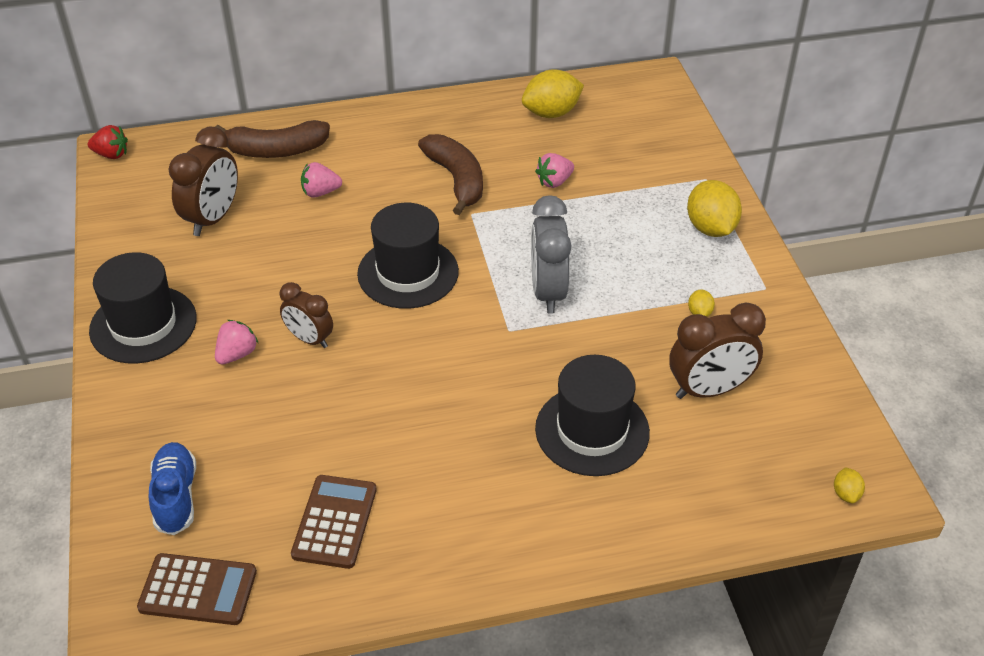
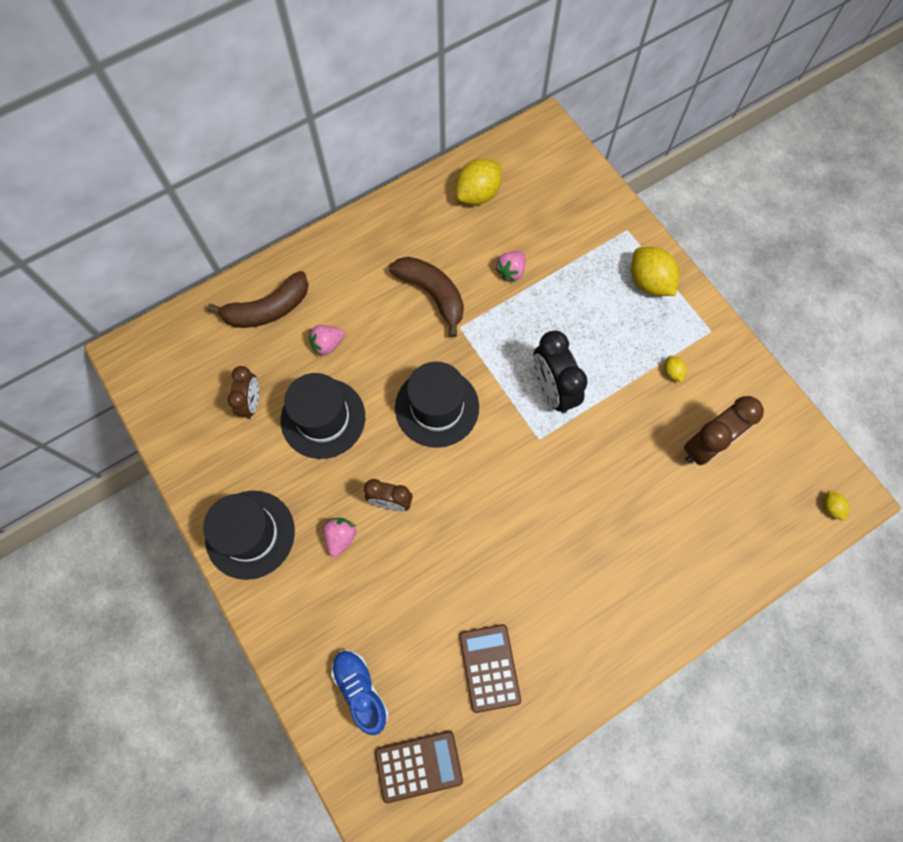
camera: 20 degrees left, 25 degrees up
red strawberry [88,125,128,159] -> none
brown clock [168,127,238,236] -> brown clock [228,366,259,419], size x0.64
grey clock [531,195,571,314] -> black clock [533,331,588,413]
black hat [535,355,650,476] -> black hat moved to [281,373,365,459]

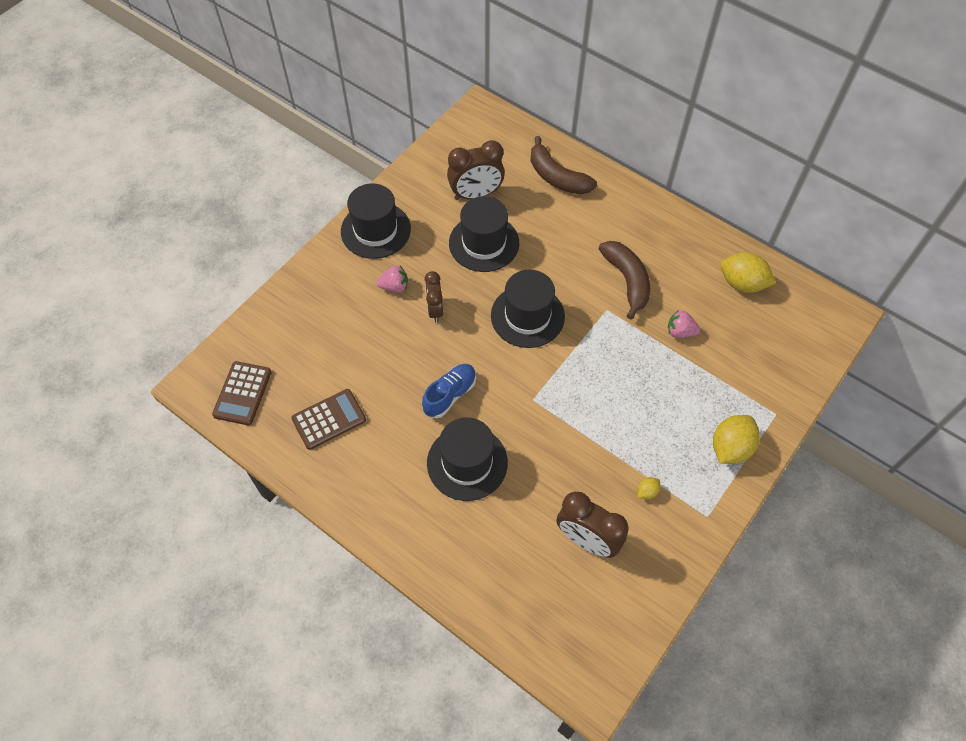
camera: 70 degrees right, 10 degrees down
brown clock [228,366,259,419] -> brown clock [447,140,505,200], size x1.56
pink strawberry [309,325,345,356] -> none
blue shoe [331,650,389,735] -> blue shoe moved to [422,364,476,418]
brown calculator [375,731,463,803] -> brown calculator turned 45 degrees clockwise [212,361,271,425]
brown banana [389,257,464,337] -> brown banana turned 45 degrees counterclockwise [599,241,650,320]
black clock [533,331,588,413] -> none
yellow lemon [824,490,849,520] -> none
none -> black hat [427,418,508,501]

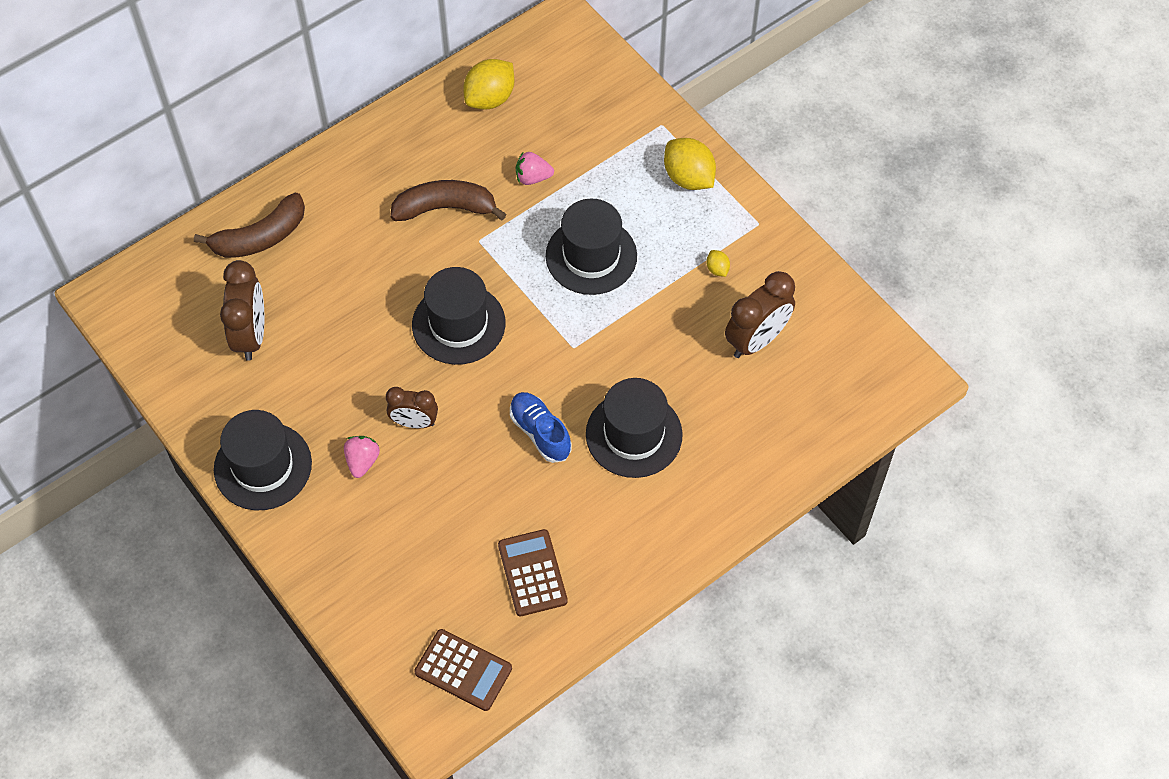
camera: 75 degrees left, 0 degrees up
black hat [449,196,519,272] -> black hat moved to [546,199,637,295]
pink strawberry [668,310,700,338] -> pink strawberry turned 60 degrees clockwise [516,152,554,185]

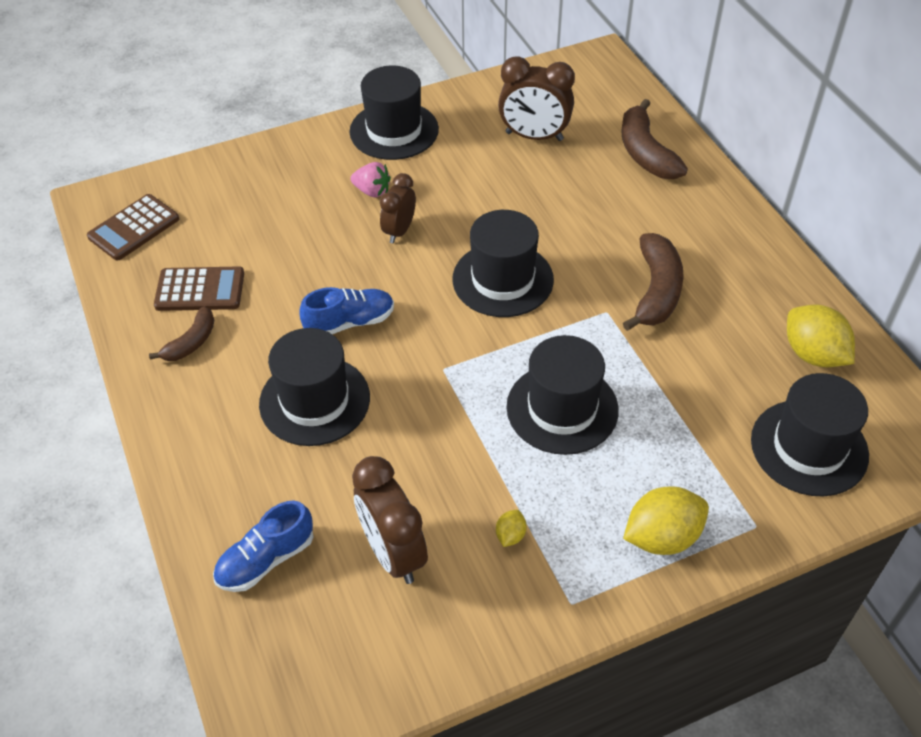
camera: 105 degrees right, 10 degrees down
pink strawberry [516,152,554,185] -> none
yellow lemon [706,250,730,277] -> yellow lemon turned 60 degrees counterclockwise [496,510,527,547]
none -> brown banana [149,307,214,361]
none -> blue shoe [213,500,313,592]
none -> black hat [751,373,869,496]

